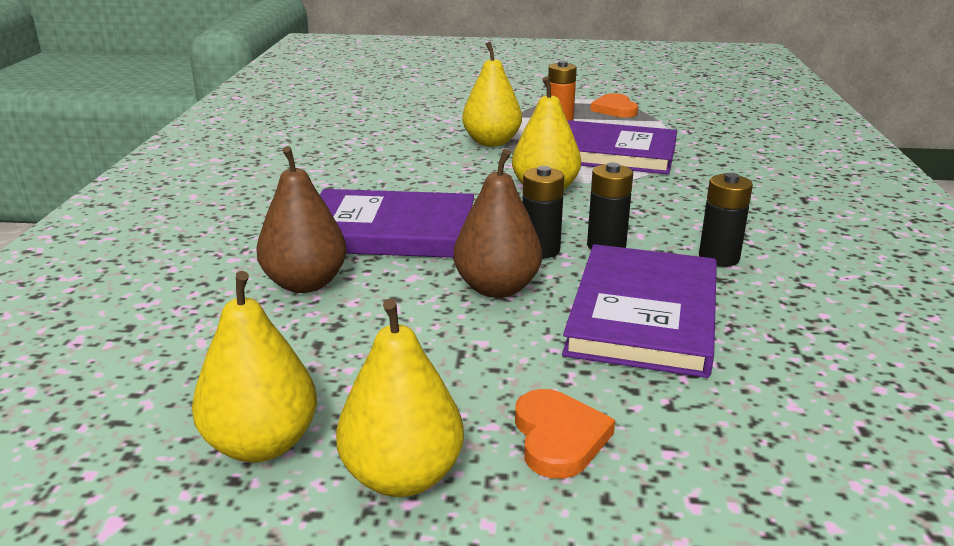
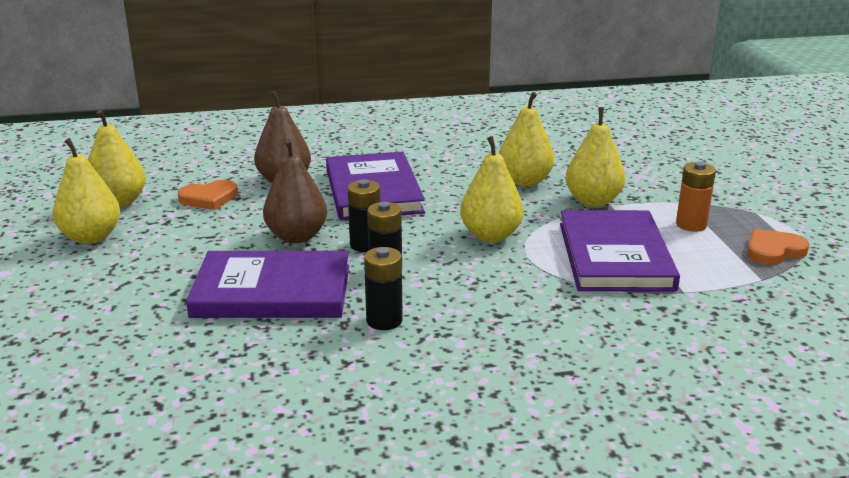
camera: 75 degrees right, 0 degrees up
orange heart [515,389,615,479] -> orange heart moved to [178,180,238,210]
none -> yellow pear [499,92,554,186]

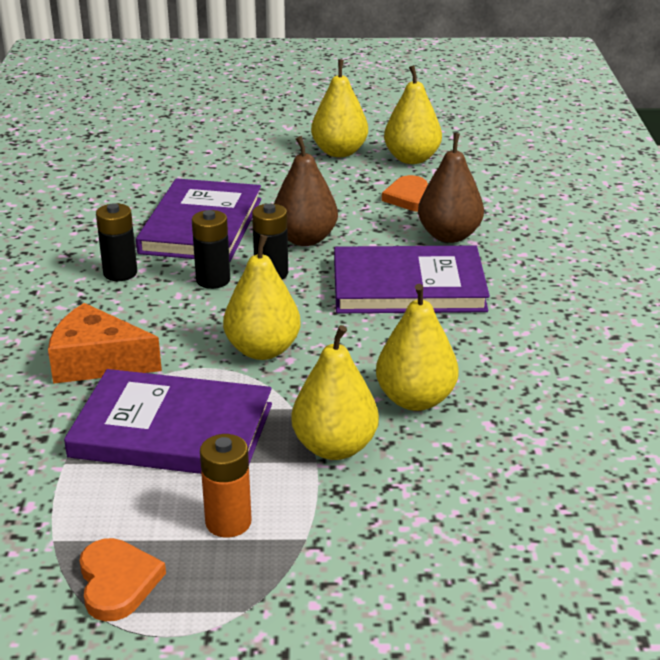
camera: 100 degrees right, 5 degrees up
none -> orange cheese [48,303,162,384]

